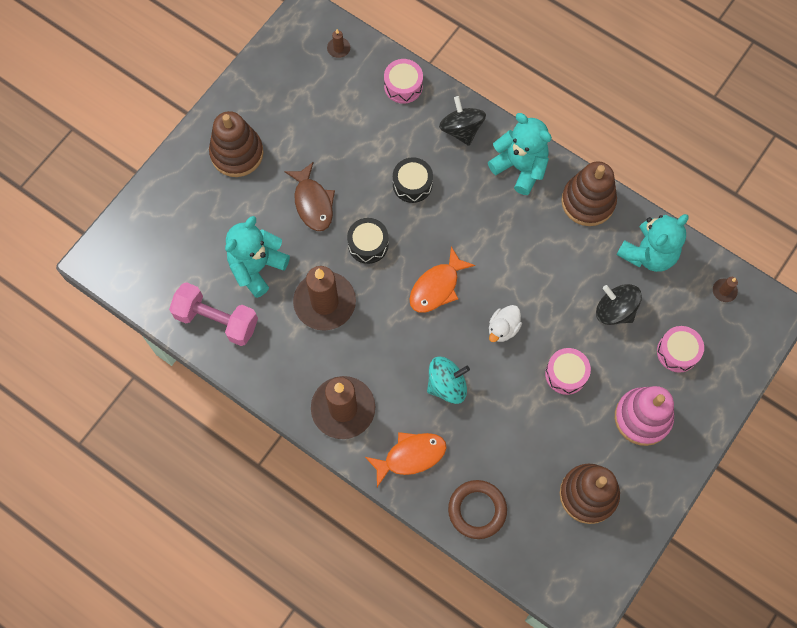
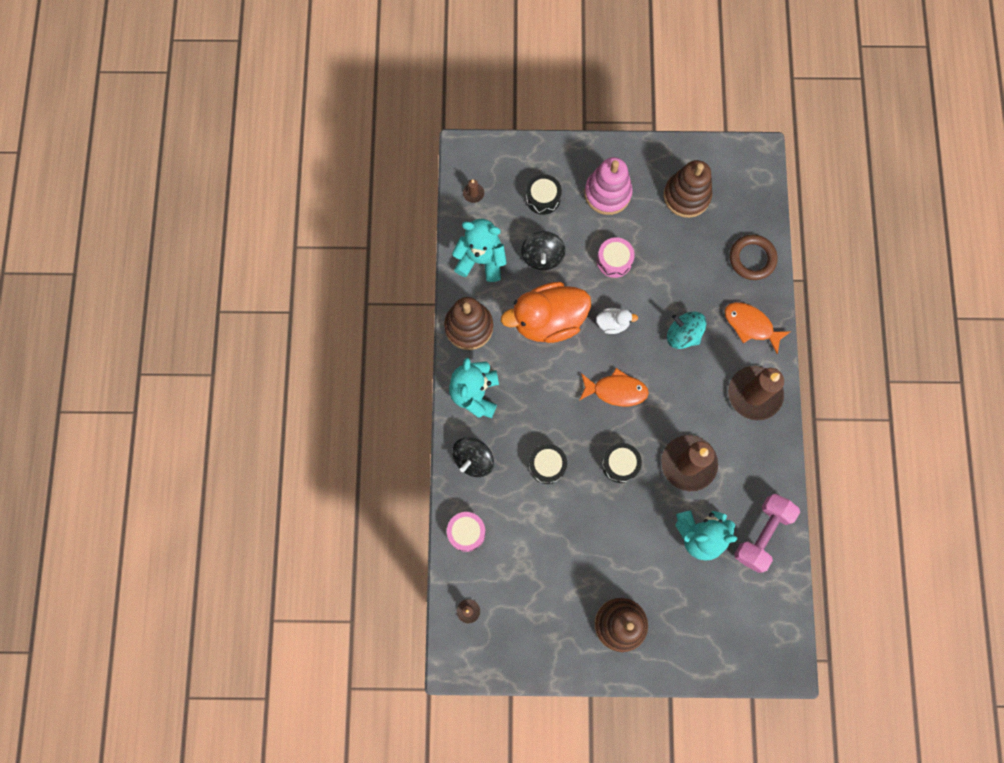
camera: 125 degrees left, 5 degrees up
pink dumbbell [169,282,258,346] -> pink dumbbell turned 45 degrees clockwise [734,494,800,573]
brown fish [284,162,335,231] -> none
pink drum [657,326,704,373] -> black drum [526,174,562,215]
none -> orange duck [501,282,591,343]

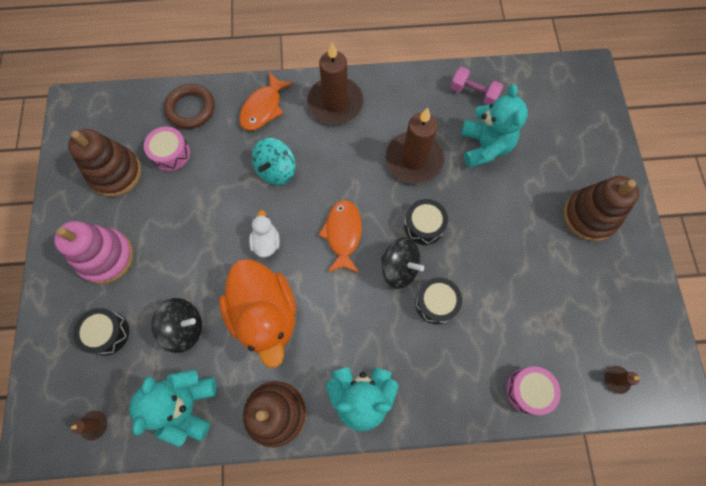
camera: 95 degrees left, 5 degrees down
black spinning top [453,437,494,477] -> black spinning top moved to [381,237,424,289]
pink drum [597,237,635,278] -> pink drum moved to [144,126,190,171]
pink dumbbell [734,494,800,573] -> pink dumbbell [450,67,504,105], size x0.66

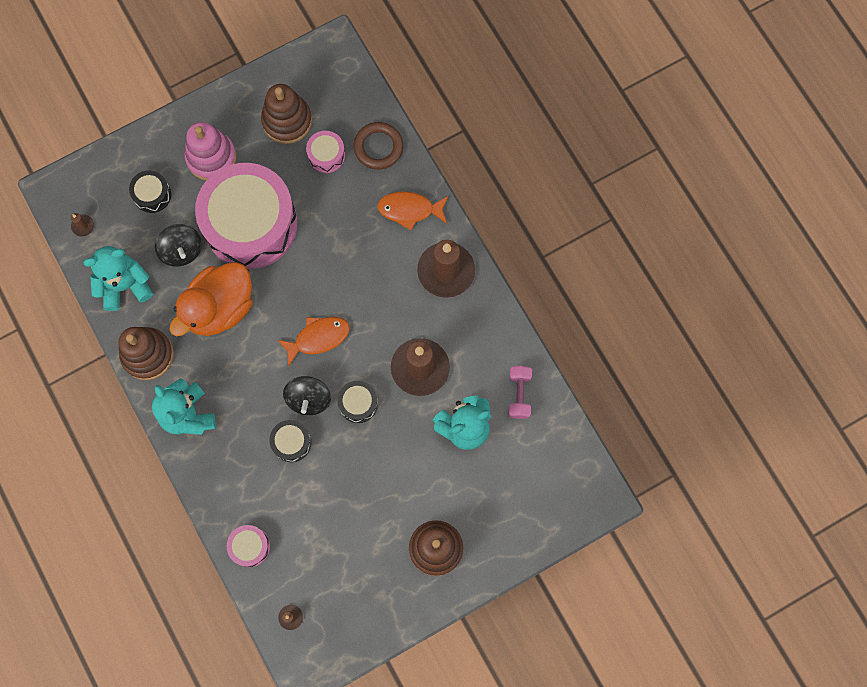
camera: 65 degrees right, 5 degrees up
white duck [249,210,280,258] -> none
turquoise spinning top [252,138,296,185] -> none
none -> pink drum [195,163,297,269]

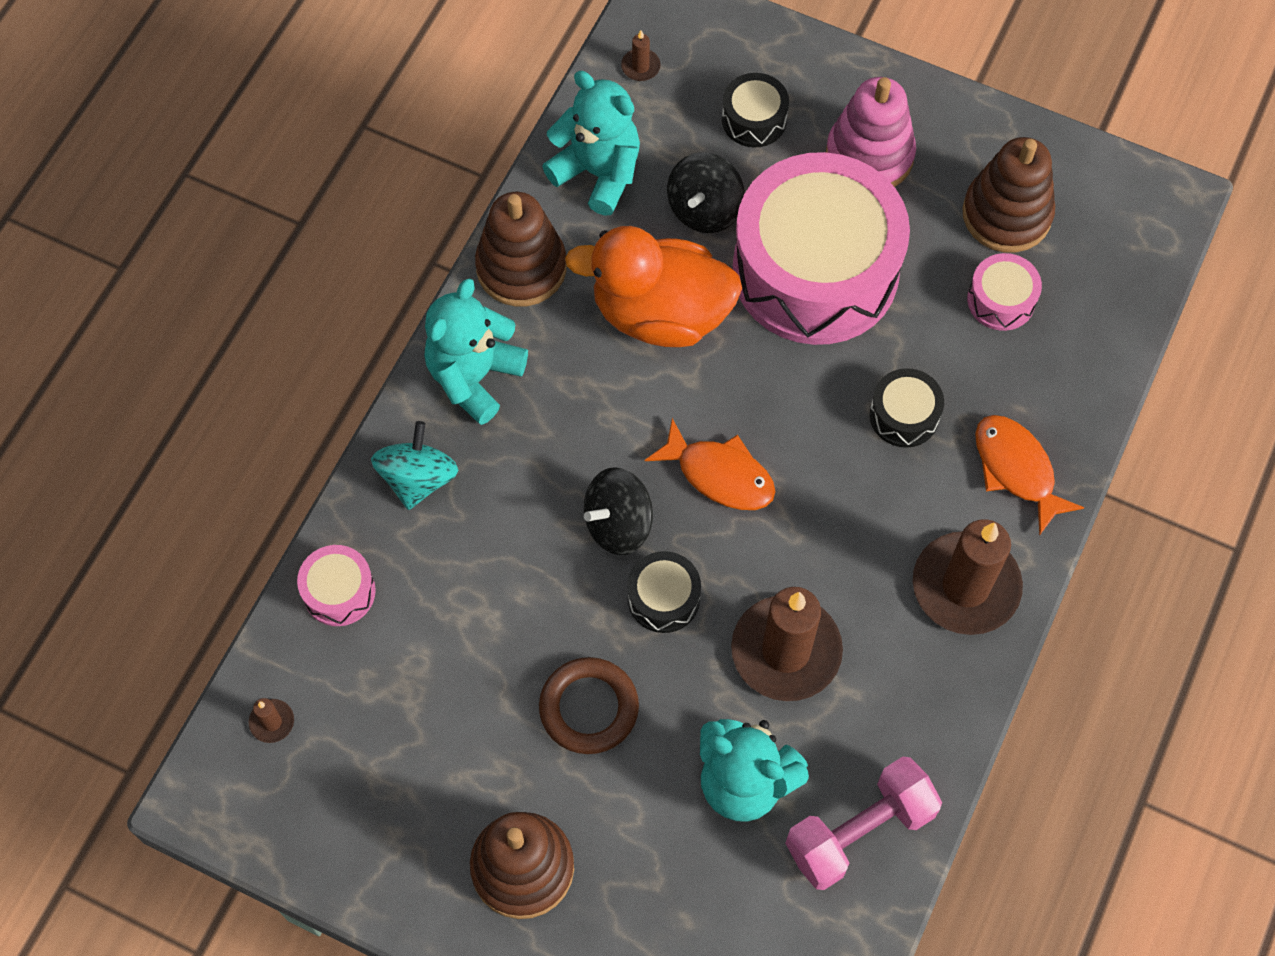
camera: 55 degrees right, 10 degrees down
black drum [269,420,311,462] -> black drum moved to [870,368,944,448]
brown ring [353,122,404,170] -> brown ring moved to [539,657,639,754]
pink dumbbell [508,366,532,419] -> pink dumbbell [785,756,942,890], size x1.52
none -> turquoise spinning top [371,421,458,510]

